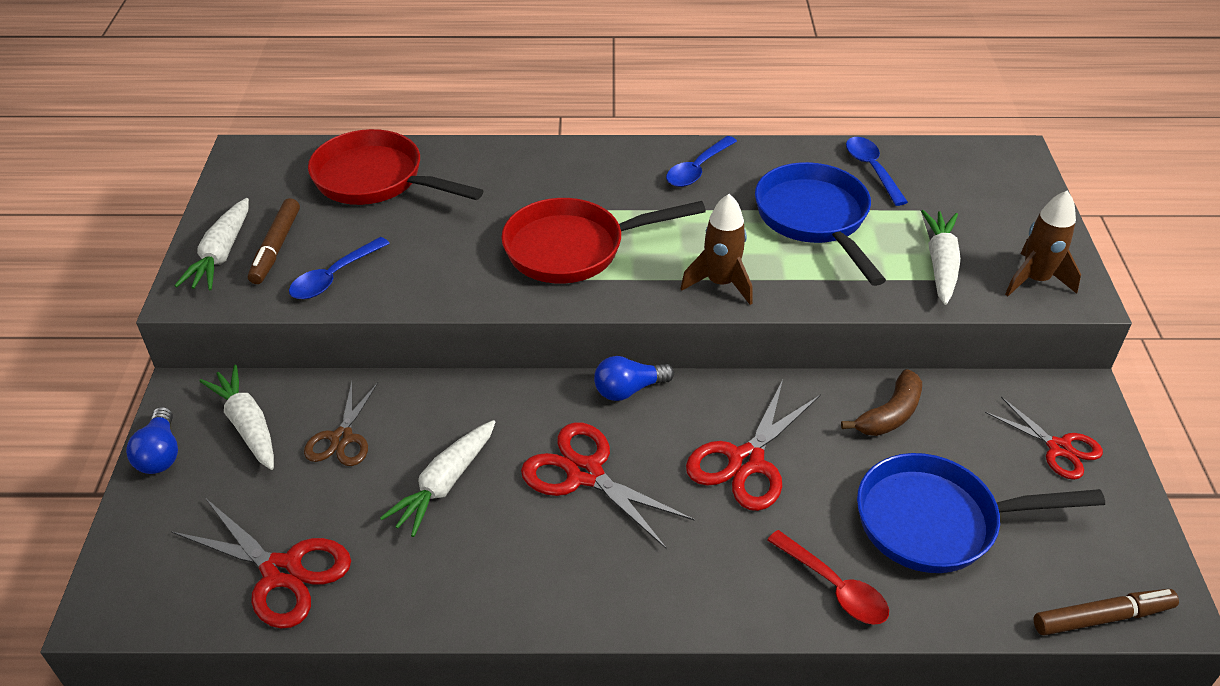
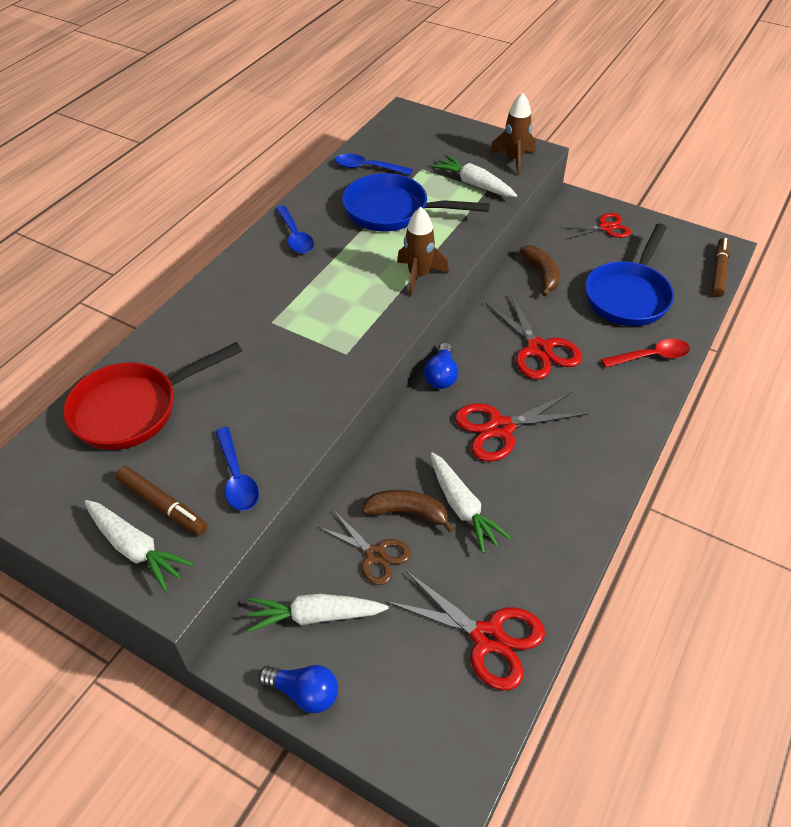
camera: 60 degrees left, 5 degrees up
red scissors [171,498,351,629] -> red scissors turned 60 degrees clockwise [385,570,545,690]
red pan [501,198,706,284] -> none
none -> brown banana [362,490,455,533]

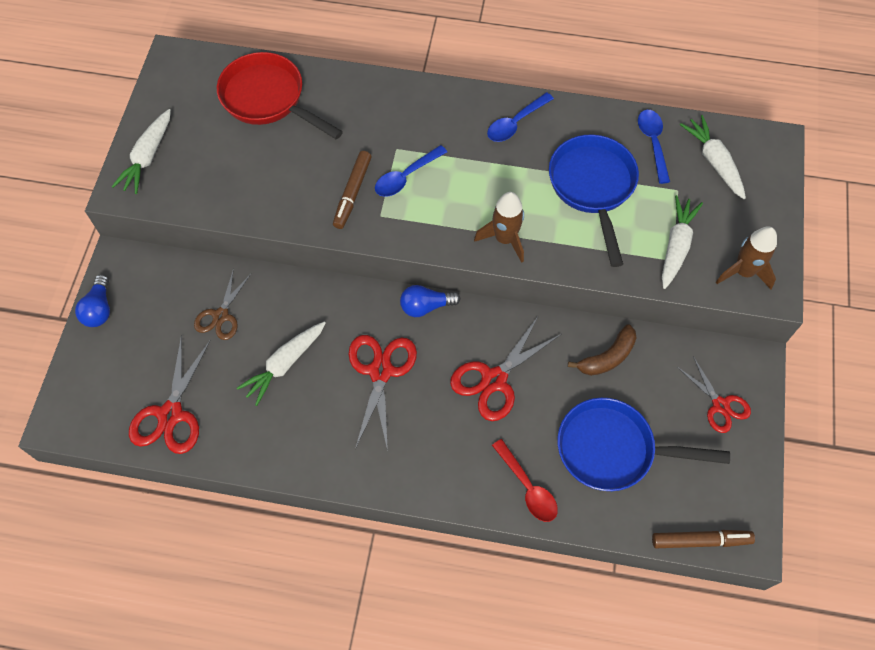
camera: 70 degrees right, 15 degrees up
brown marker [115,466,207,535] -> brown marker moved to [333,151,372,229]
blue spoon [215,427,259,511] -> blue spoon moved to [375,145,447,197]
white carrot [247,594,389,632] -> white carrot moved to [680,115,746,199]
brown banana [362,490,455,533] -> none
red scissors [455,392,589,462] -> red scissors turned 45 degrees clockwise [349,335,417,451]

